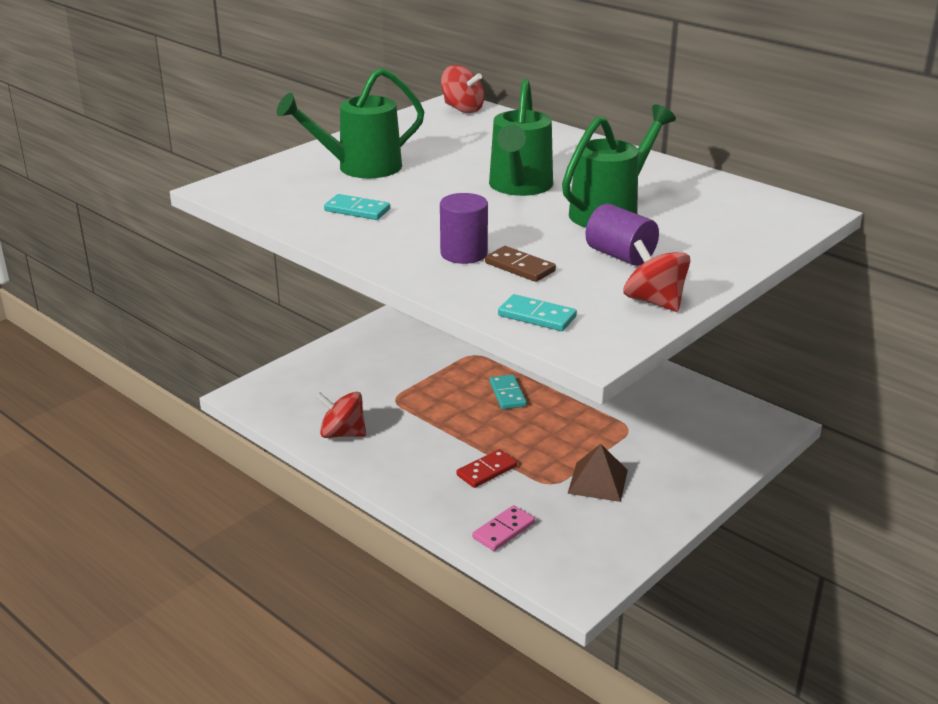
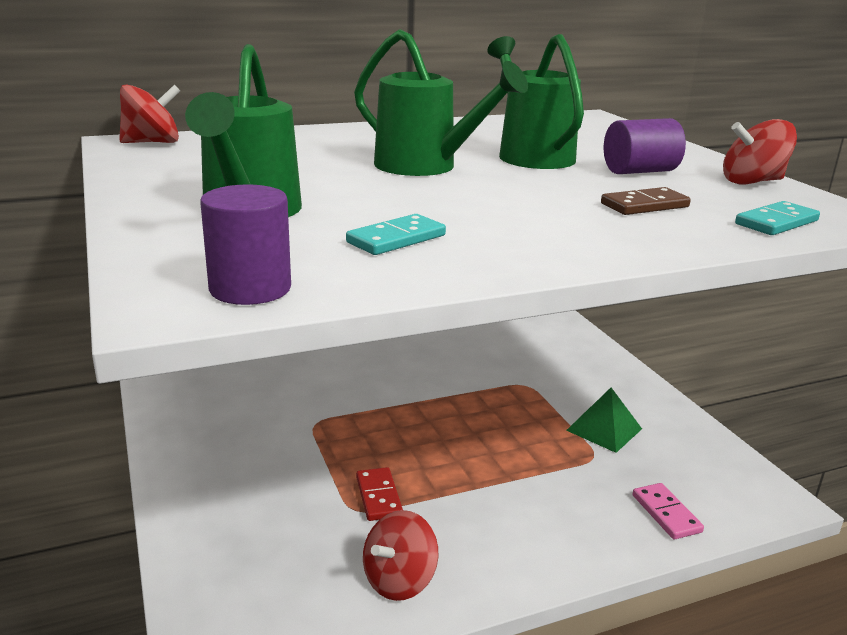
camera: 65 degrees left, 5 degrees down
purple cylinder [440,193,488,264] -> purple cylinder moved to [200,184,291,305]
red domino [456,449,517,488] -> red domino moved to [356,467,403,521]
turquoise domino [490,375,527,409] -> none
brown pyramid [568,444,628,502] -> green pyramid [566,388,642,453]

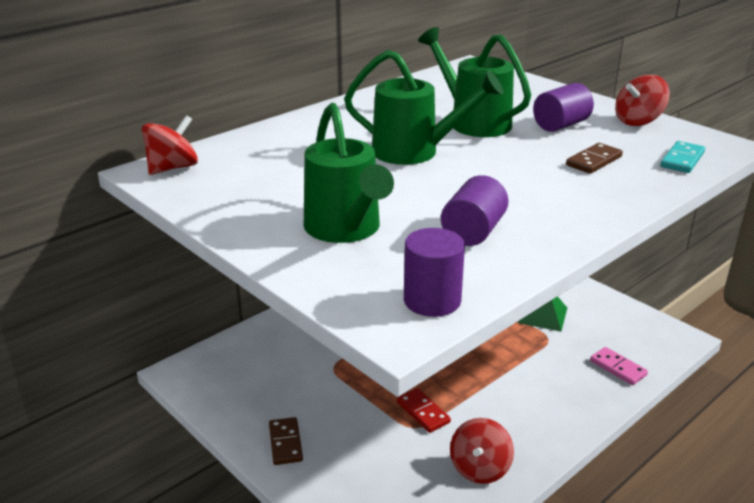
camera: 20 degrees left, 5 degrees up
turquoise domino [346,214,446,255] -> purple cylinder [441,175,508,246]
none -> brown domino [269,417,303,465]

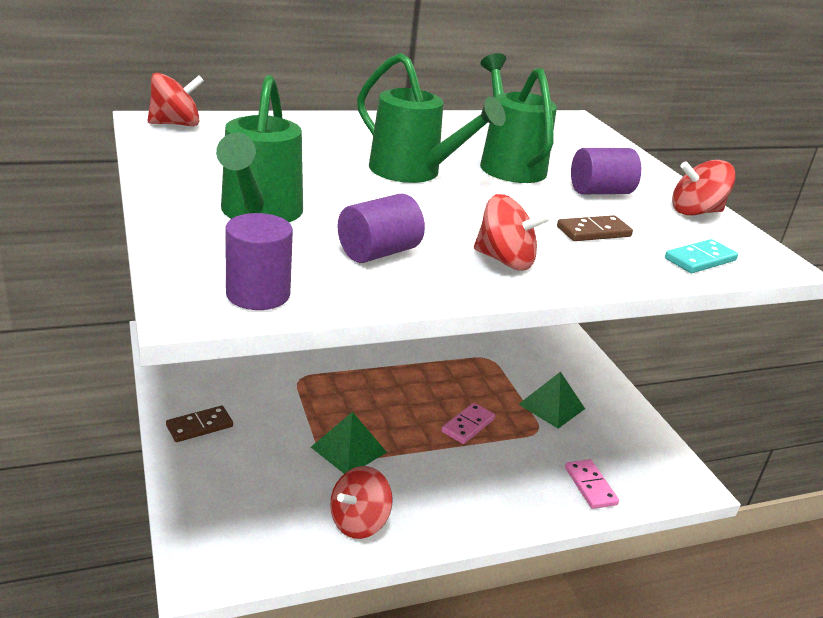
camera: 20 degrees right, 0 degrees up
brown domino [269,417,303,465] -> brown domino turned 45 degrees clockwise [166,406,233,442]
red domino [397,388,451,433] -> green pyramid [311,412,387,474]
none -> pink domino [442,403,495,444]
none -> red spinning top [474,194,551,271]

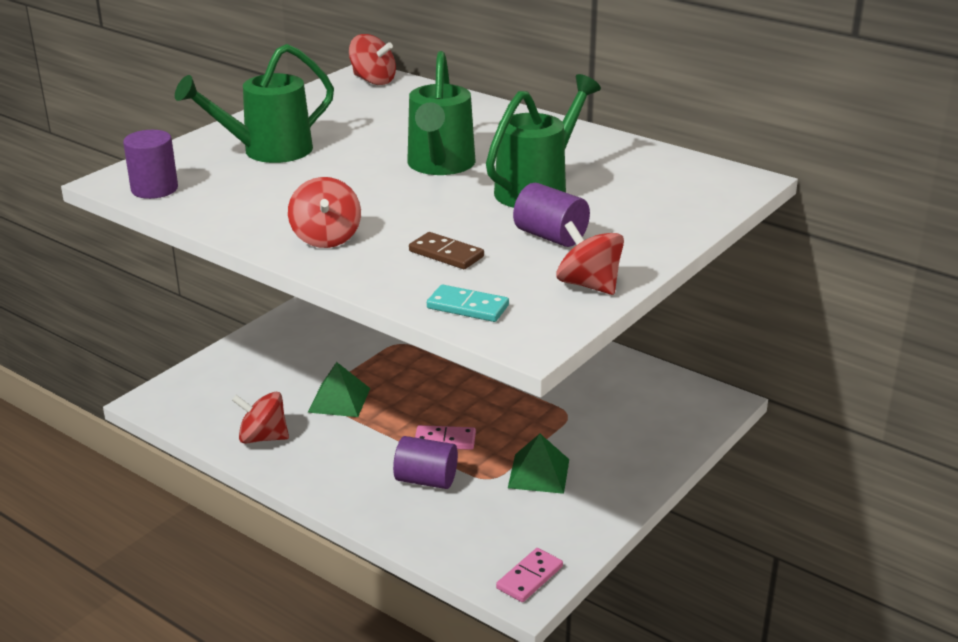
camera: 60 degrees right, 0 degrees up
brown domino [166,406,233,442] -> none
purple cylinder [338,193,425,263] -> purple cylinder moved to [393,436,458,489]
pink domino [565,459,619,509] -> pink domino moved to [496,548,563,602]

